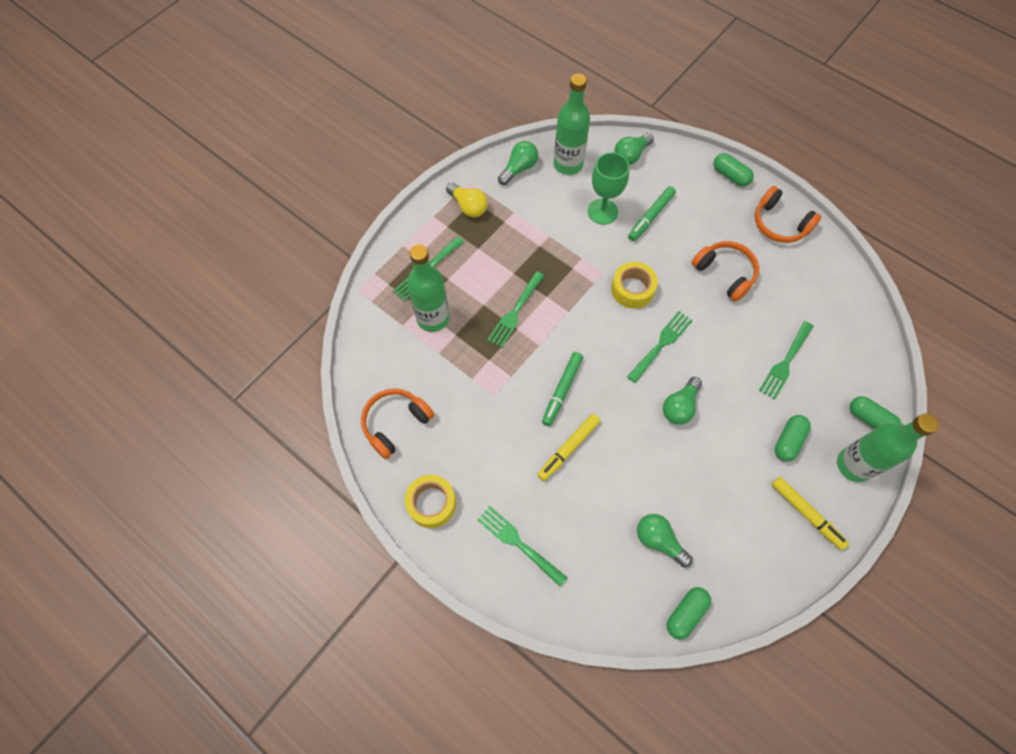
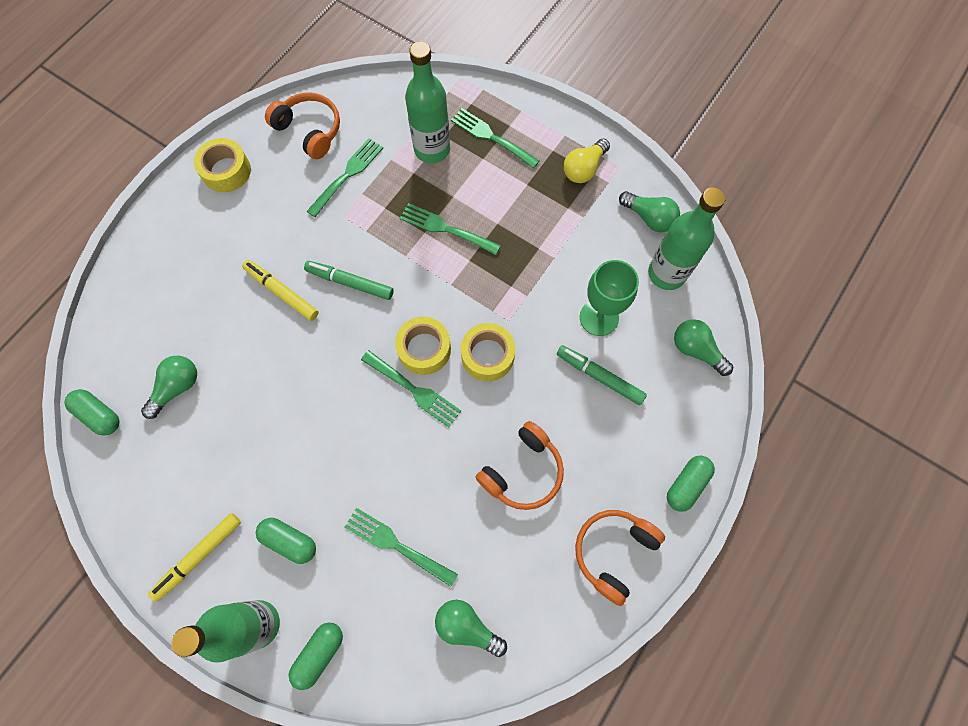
camera: 85 degrees right, 5 degrees up
green fork [477,506,568,587] -> green fork moved to [307,138,383,217]
green light bulb [663,377,702,425] -> green light bulb moved to [435,600,507,657]
none -> yellow tape [395,317,451,375]

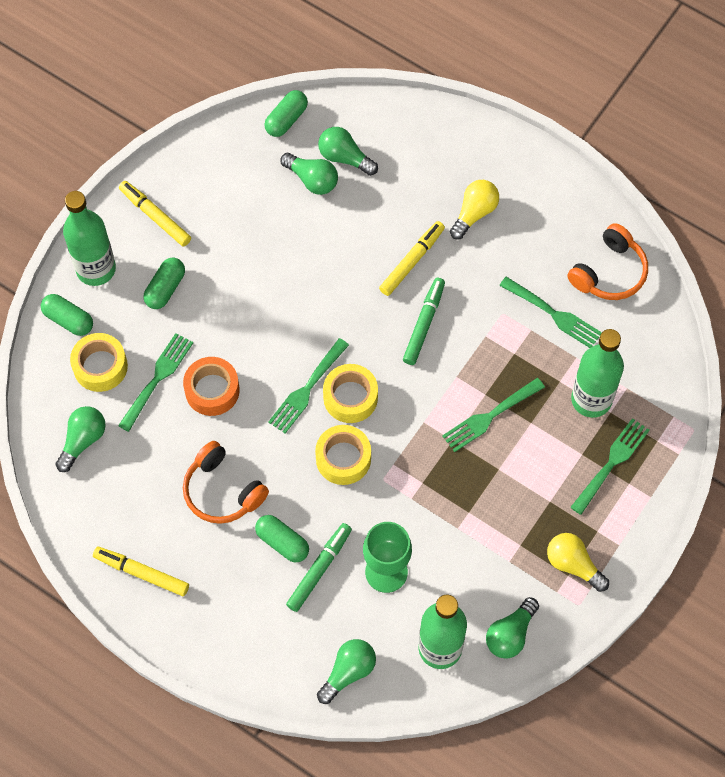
camera: 90 degrees right, 5 degrees down
yellow tape [194,138,251,192] -> yellow tape moved to [70,333,128,392]
green fork [400,203,501,255] -> green fork turned 150 degrees counterclockwise [442,378,545,452]
orange headphones [575,510,665,606] -> yellow marker [93,547,189,596]
green capsule [667,455,715,512] -> green capsule moved to [255,515,309,563]
none -> orange tape [183,357,240,416]
none -> green light bulb [318,127,378,176]
none -> yellow light bulb [450,180,499,239]

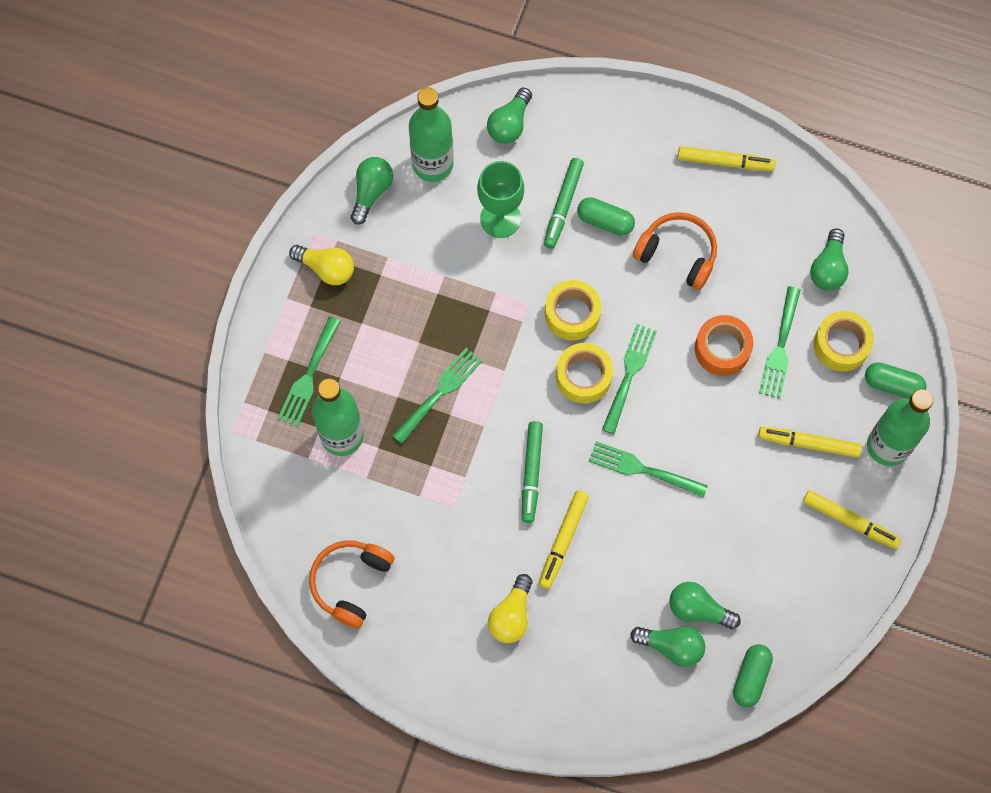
camera: 165 degrees right, 5 degrees up
green capsule [143,257,185,309] -> yellow marker [758,427,862,458]
green fork [499,277,602,348] -> green fork moved to [589,441,708,498]

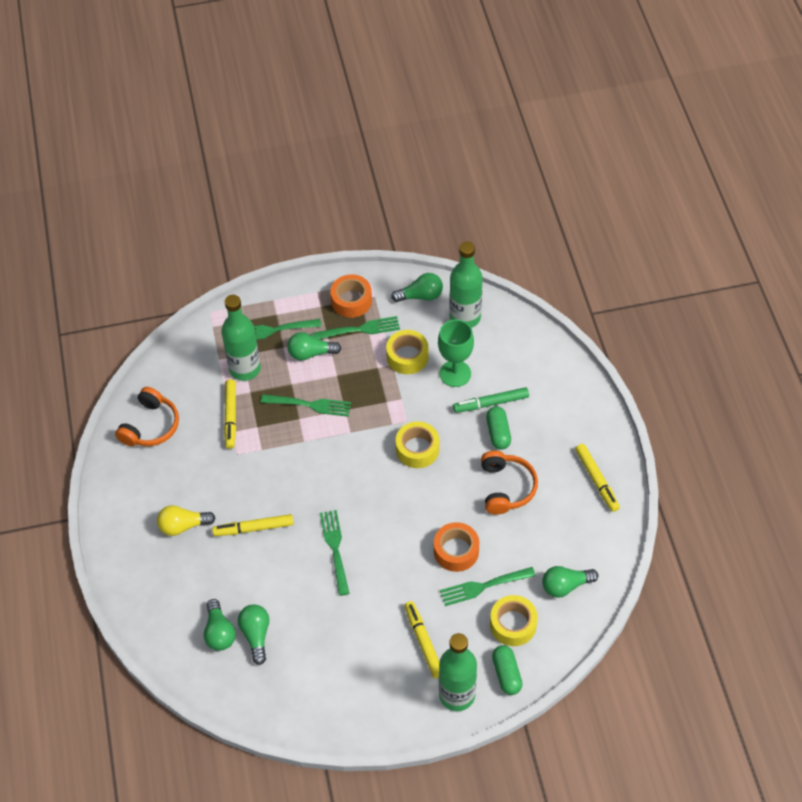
camera: 60 degrees right, 15 degrees down
yellow light bulb [289,245,354,285] -> orange tape [330,275,372,318]
orange headphones [309,540,395,629] -> orange headphones turned 120 degrees clockwise [115,387,179,446]
green light bulb [487,88,532,144] -> green light bulb moved to [287,332,342,361]
green marker [522,421,543,523] -> none
yellow tape [556,343,613,404] -> yellow tape moved to [386,330,428,374]
green fork [602,324,657,434] -> green fork moved to [312,316,400,339]
green capsule [733,644,773,707] -> none
yellow marker [803,490,901,549] -> yellow marker moved to [224,380,236,449]

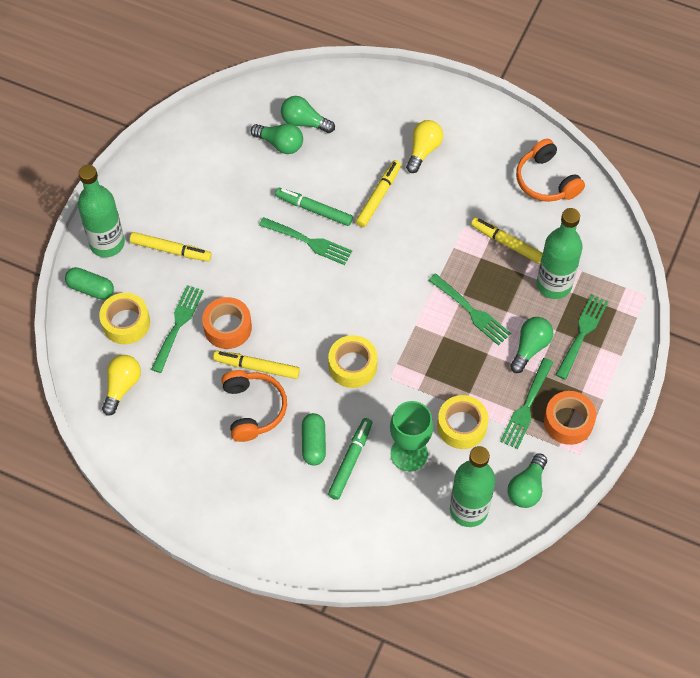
camera: 125 degrees right, 5 degrees up
green fork [261,394,351,417] -> green fork turned 90 degrees counterclockwise [428,274,511,346]
orange headphones [481,451,538,515] -> orange headphones turned 135 degrees counterclockwise [221,370,287,442]
green capsule [486,406,511,450] -> green capsule turned 60 degrees clockwise [302,413,326,466]
green light bulb [542,566,598,598] -> yellow light bulb [102,355,141,416]
yellow marker [575,444,620,512] -> yellow marker moved to [213,351,300,379]
none -> green marker [275,188,353,226]

